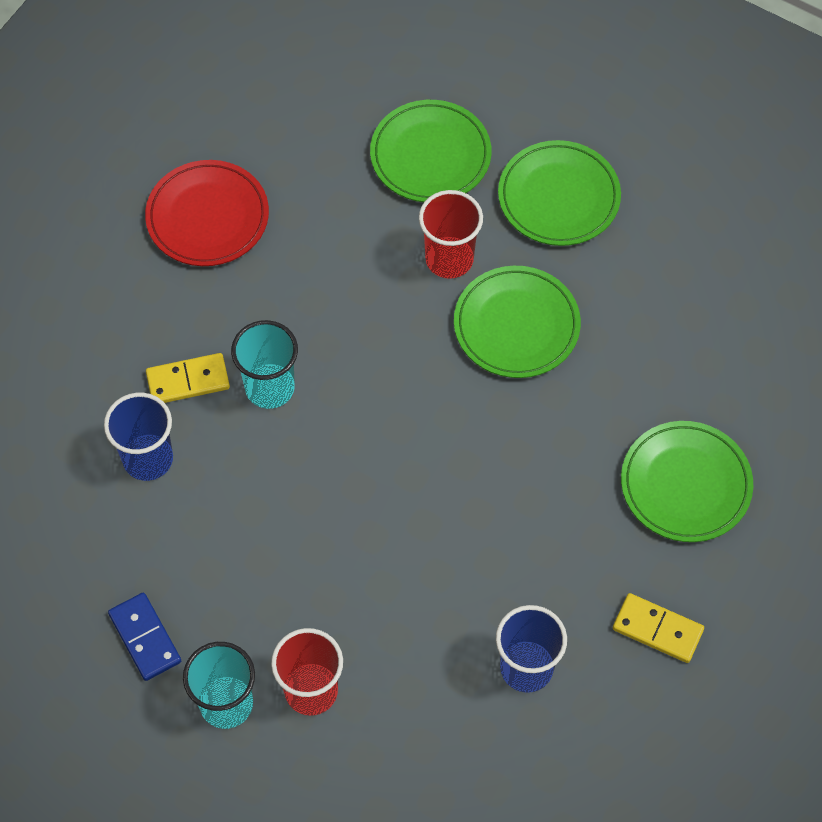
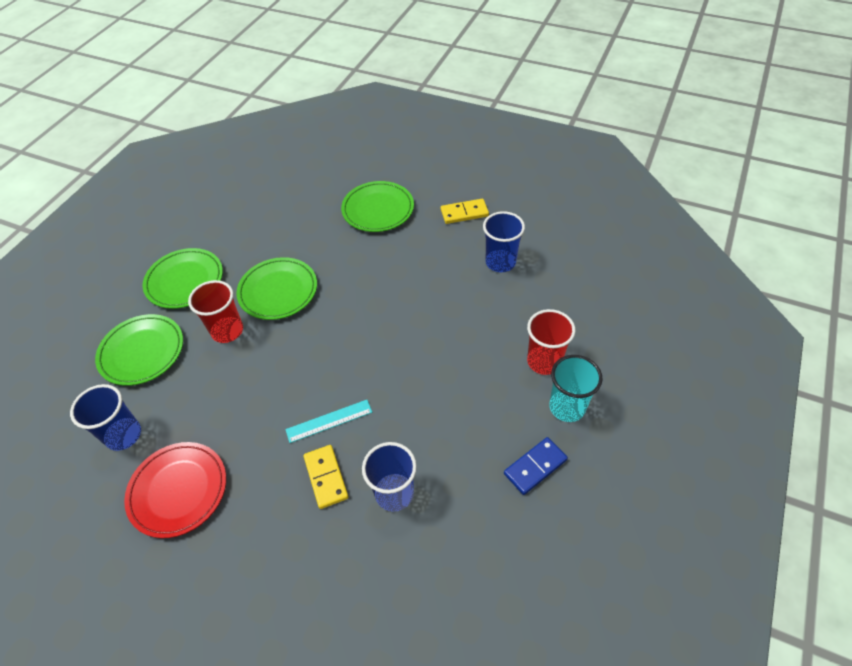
camera: 95 degrees left, 10 degrees down
turquoise cup [231,320,298,409] -> turquoise ruler [285,400,372,443]
yellow domino [613,593,704,663] -> yellow domino turned 60 degrees clockwise [441,199,489,224]
none -> blue cup [70,384,141,451]

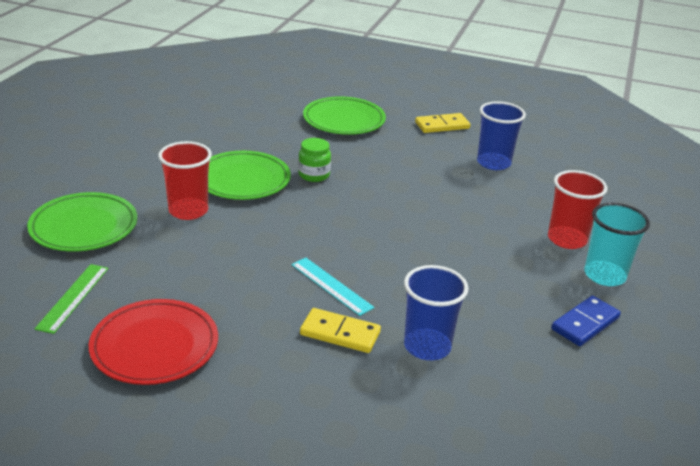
camera: 10 degrees left, 20 degrees down
blue cup [70,384,141,451] -> green ruler [34,264,108,334]
green plate [143,248,223,309] -> none
turquoise ruler [285,400,372,443] -> turquoise ruler turned 75 degrees clockwise [291,258,374,316]
yellow domino [304,445,349,509] -> yellow domino turned 45 degrees counterclockwise [300,308,381,353]
none -> green jar [298,138,331,182]

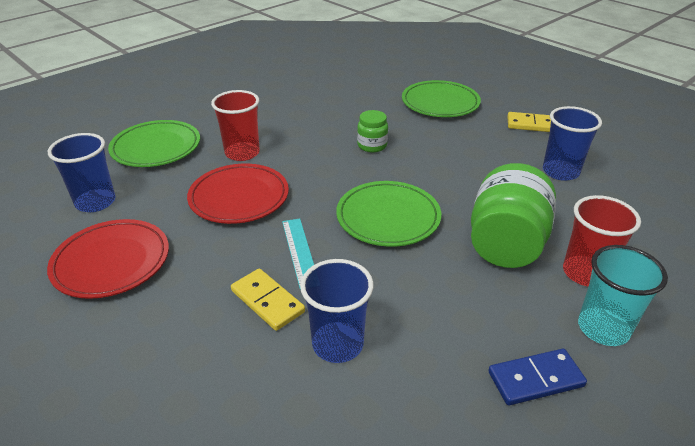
camera: 30 degrees right, 5 degrees up
green ruler [34,264,108,334] -> blue cup [48,133,115,212]
green plate [208,151,291,200] -> green plate moved to [336,181,441,247]
none -> red plate [187,164,289,224]
none -> green jar [471,163,556,268]

